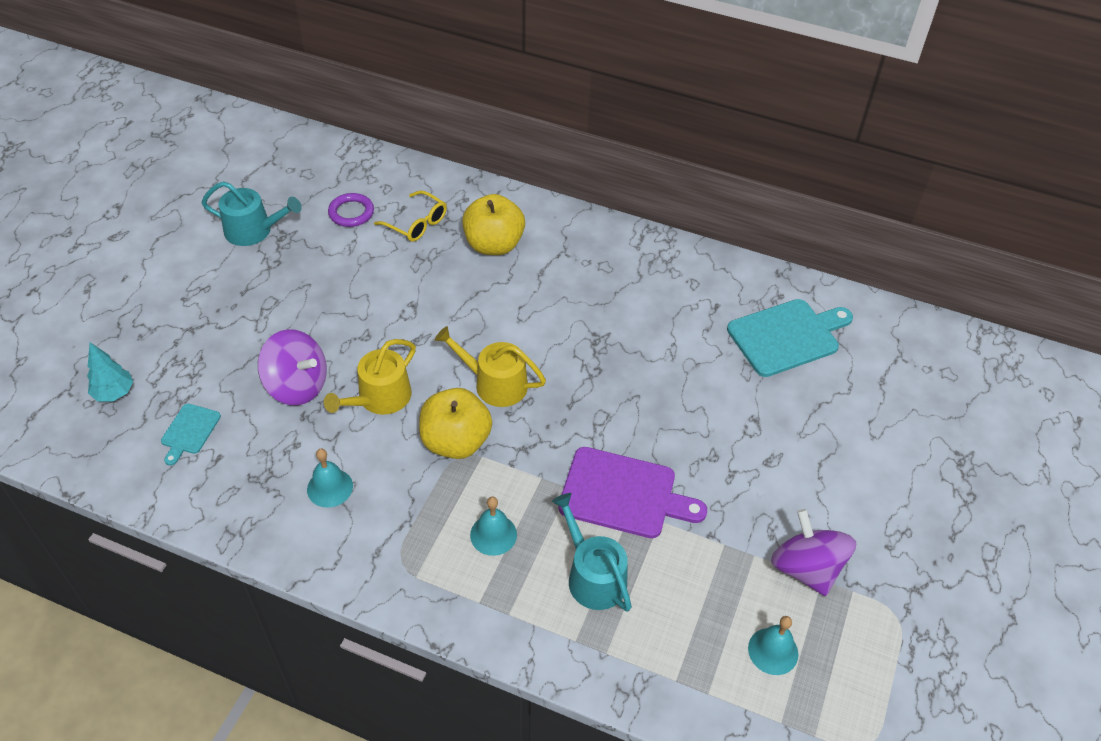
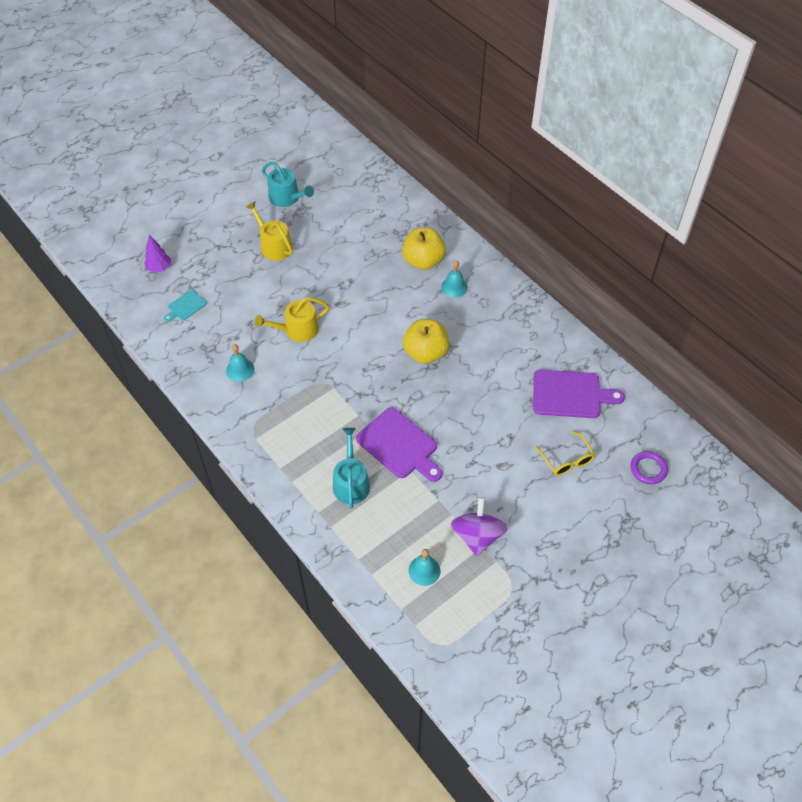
camera: 30 degrees right, 5 degrees up
turquoise tree [87,342,133,401] -> purple tree [144,235,171,273]
purple spinning top [258,329,327,405] -> none
purple ring [328,193,374,227] -> purple ring moved to [631,451,668,484]
yellow glasses [374,191,447,242] -> yellow glasses moved to [535,431,595,476]
yellow apple [419,388,492,459] -> yellow apple moved to [403,319,449,364]
yellow watering can [435,326,546,407] -> yellow watering can moved to [246,201,293,261]
turquoise bell [470,497,517,556] -> turquoise bell moved to [441,260,468,298]
turquoise cutting board [727,299,853,377] -> purple cutting board [533,370,625,418]

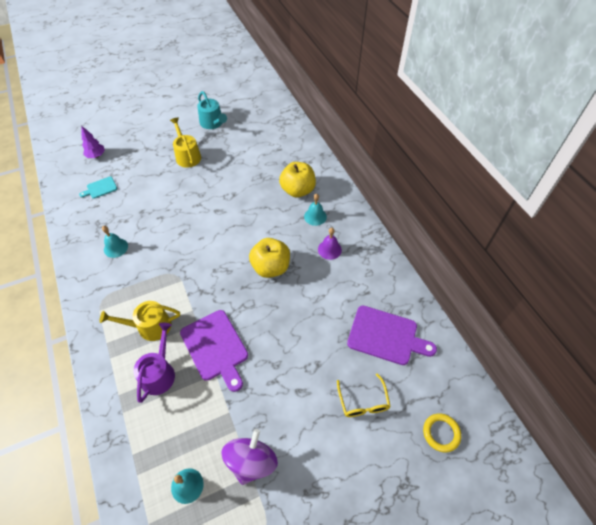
camera: 15 degrees right, 0 degrees up
yellow watering can [255,297,329,342] -> yellow watering can moved to [100,301,180,341]
turquoise watering can [333,428,370,509] -> purple watering can [133,323,175,403]
purple ring [631,451,668,484] -> yellow ring [423,414,461,452]
none -> purple bell [318,228,342,260]

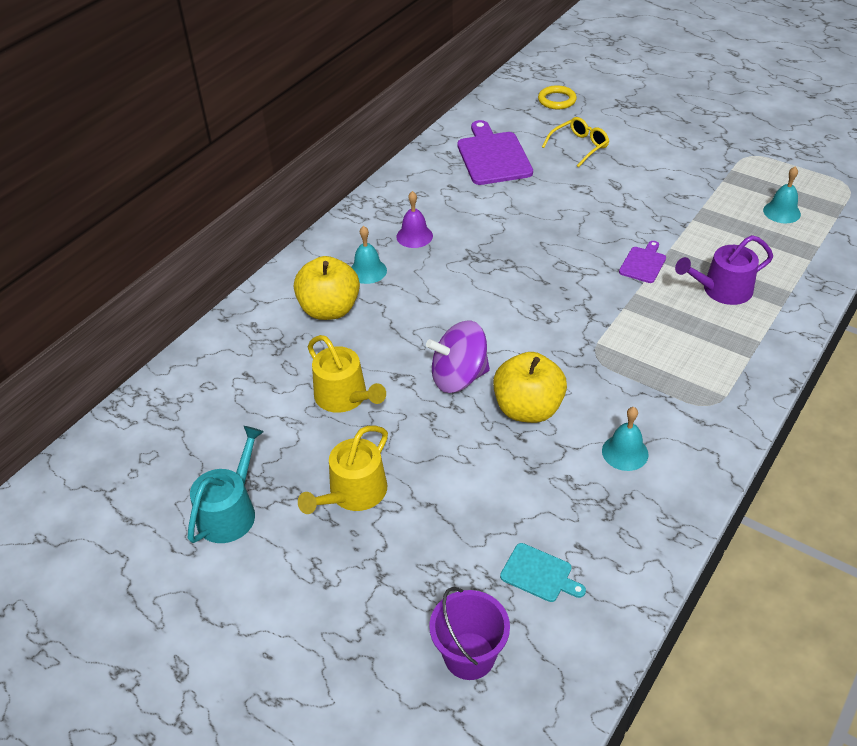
camera: 120 degrees left, 10 degrees down
purple tree [81,125,105,158] -> purple bucket [429,587,510,680]
yellow watering can [100,301,180,341] -> yellow watering can moved to [308,335,386,413]
purple cutting board [180,310,248,392] -> purple cutting board [619,241,666,283], size x0.52
purple spinning top [221,429,278,485] -> purple spinning top moved to [426,321,490,393]
yellow apple [249,238,290,278] -> yellow apple moved to [493,352,567,423]

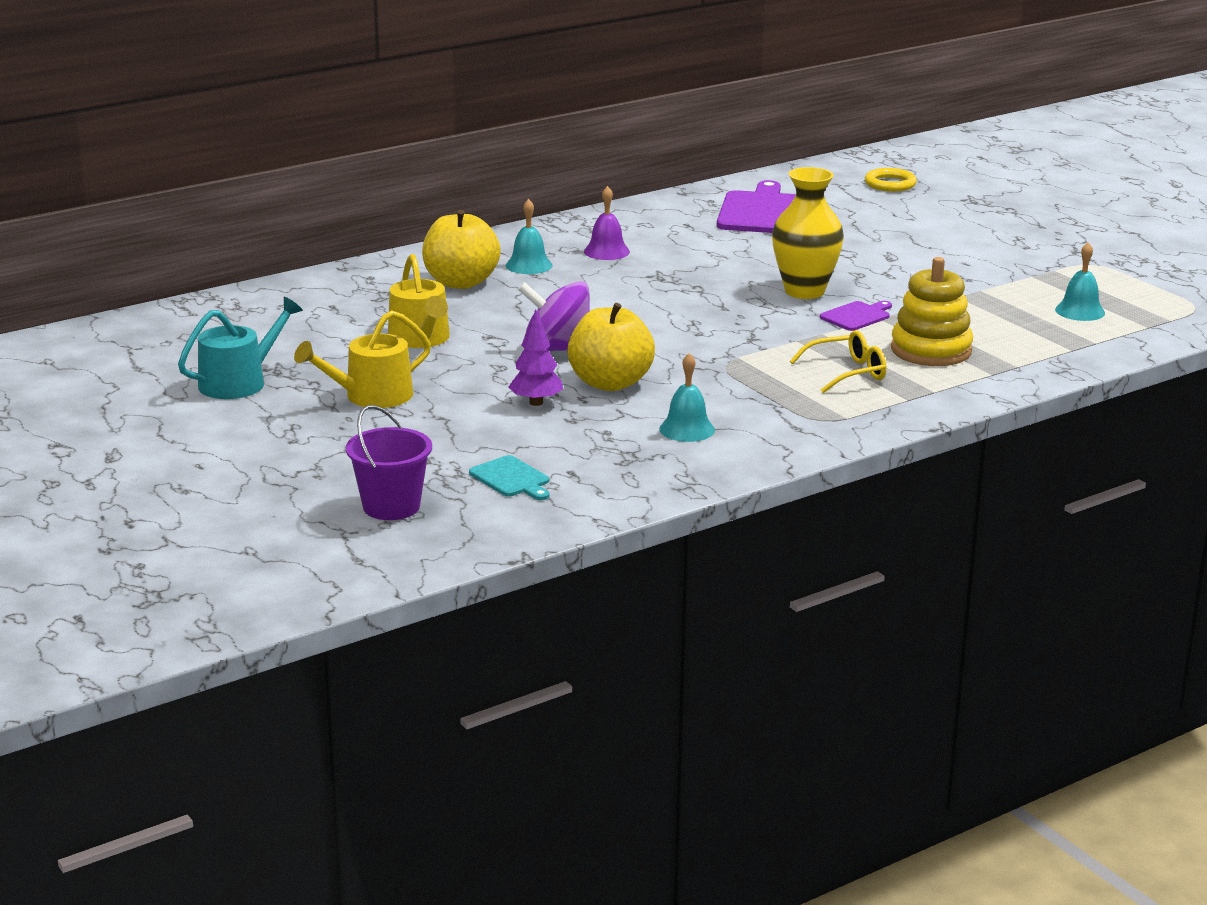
camera: 20 degrees right, 20 degrees down
yellow glasses [542,117,609,168] -> yellow glasses moved to [790,330,886,393]
purple watering can [675,235,773,305] -> yellow stacking toy [891,257,973,366]
none -> purple tree [509,309,563,406]
none -> yellow vase [772,167,844,299]

